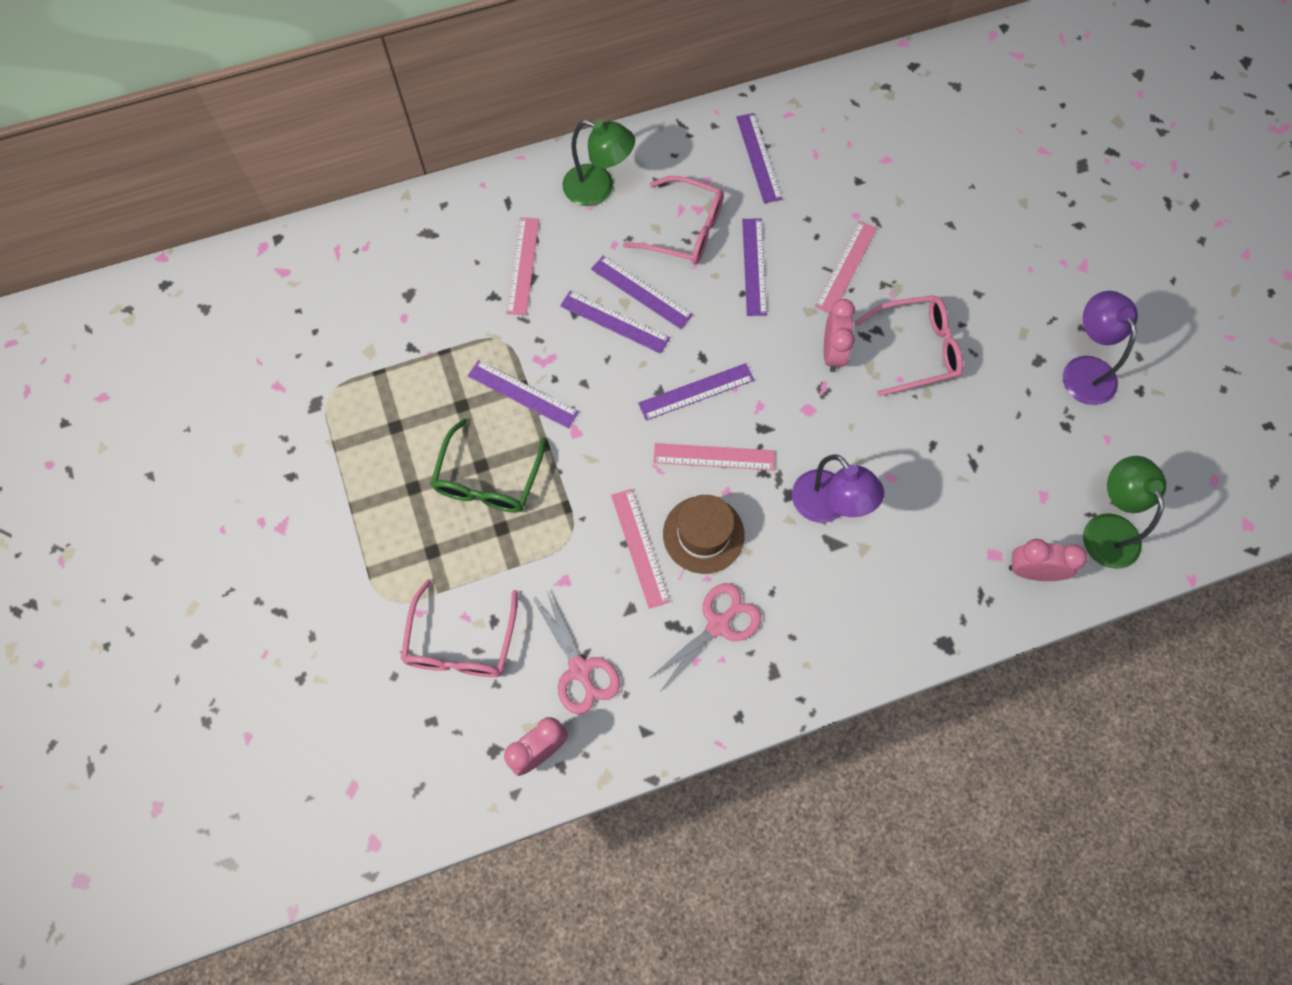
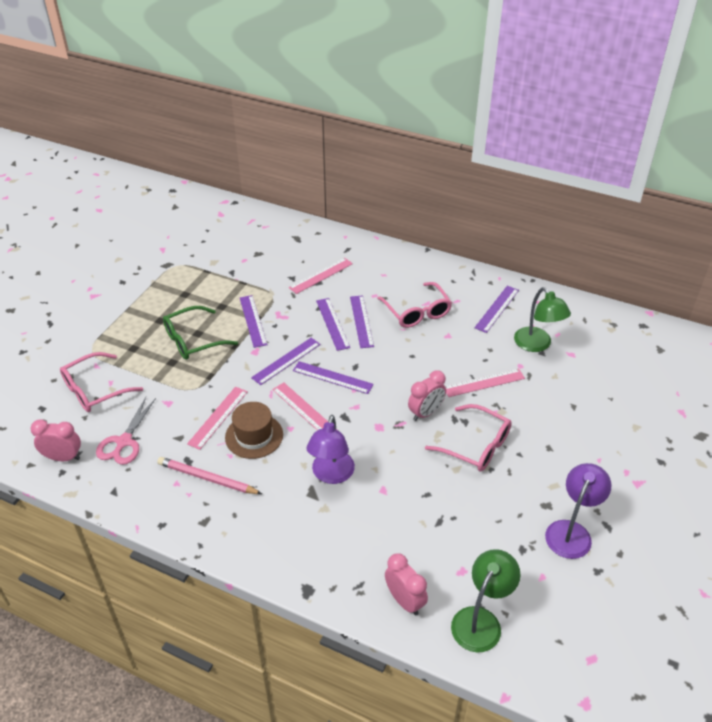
camera: 45 degrees right, 25 degrees down
green lamp [563,119,635,206] -> green lamp moved to [514,287,571,352]
pink scissors [650,583,761,690] -> pink pencil [157,457,262,494]
purple ruler [742,219,767,316] -> purple ruler moved to [251,338,321,385]

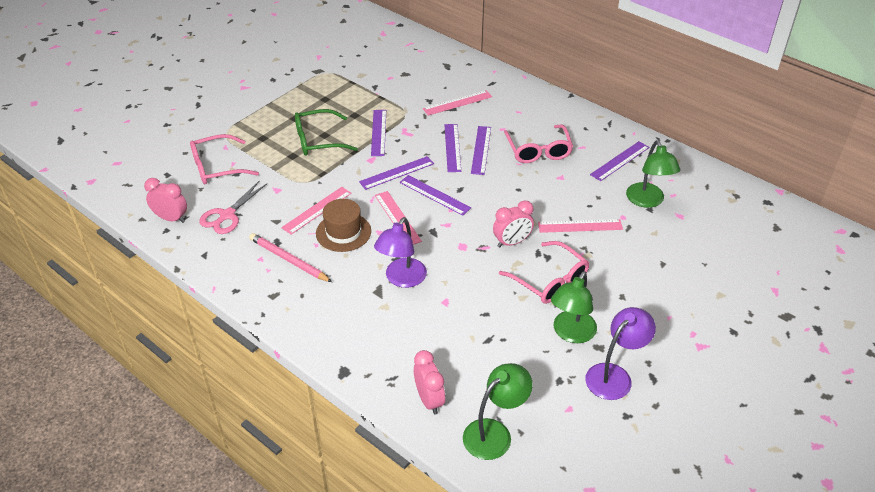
camera: 15 degrees right, 0 degrees up
none -> green lamp [551,271,597,343]

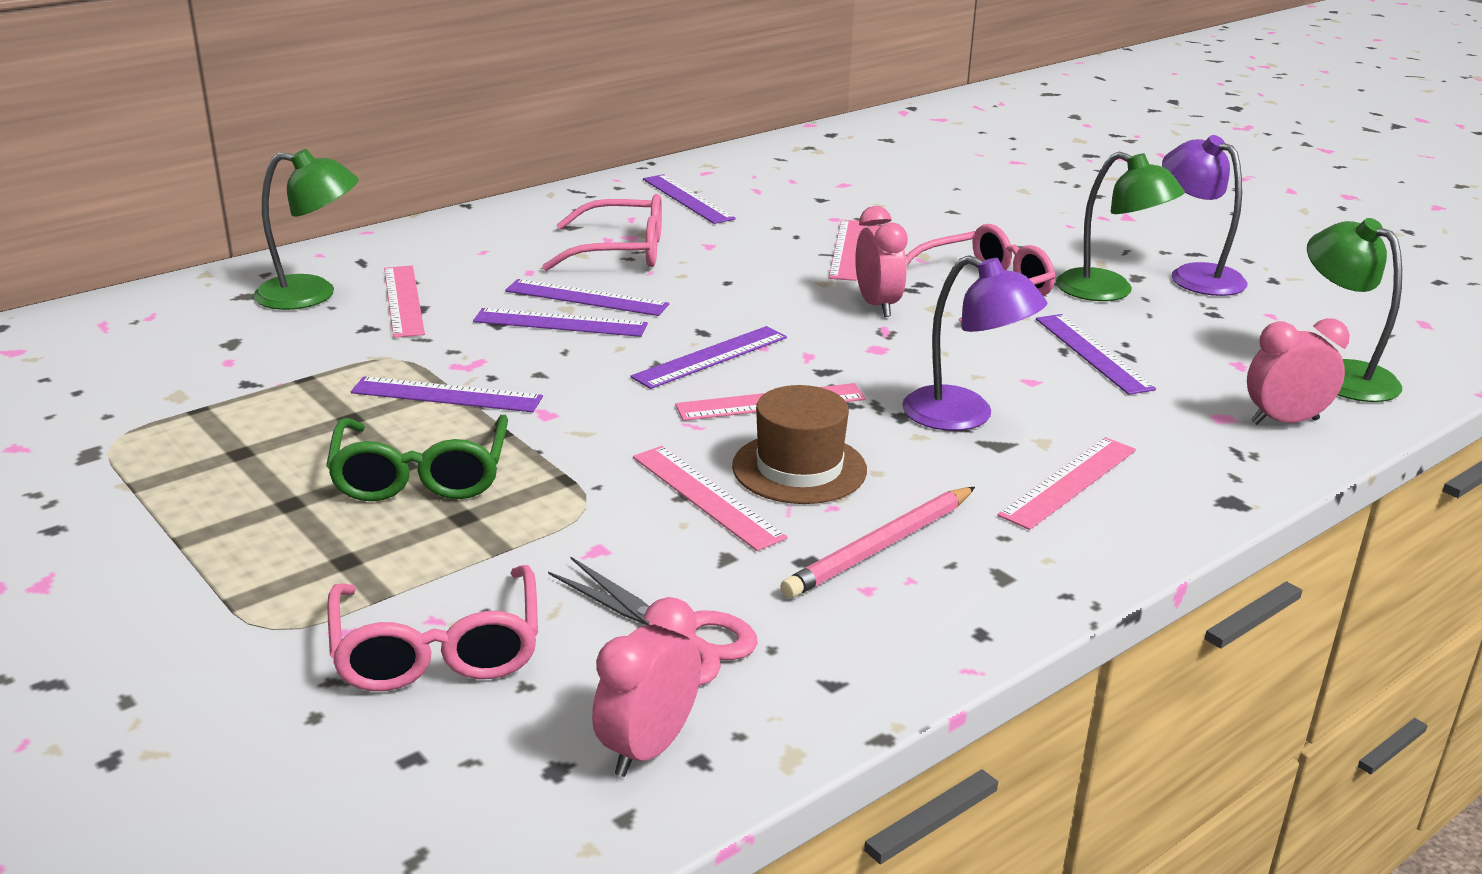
camera: 80 degrees left, 15 degrees down
purple ruler [359,156,434,190] -> purple ruler moved to [1036,314,1156,395]
green lamp [626,140,681,208] -> green lamp moved to [253,149,359,310]
none -> pink ruler [998,437,1136,530]

